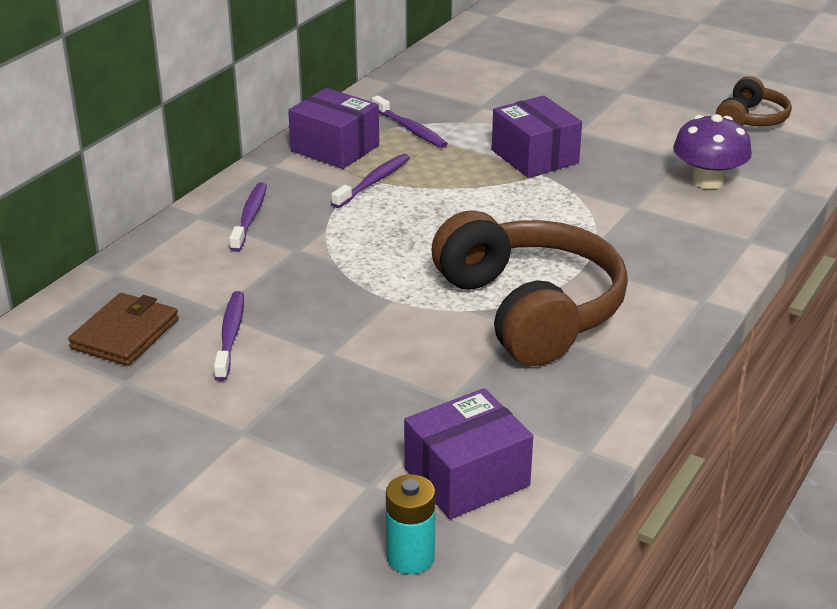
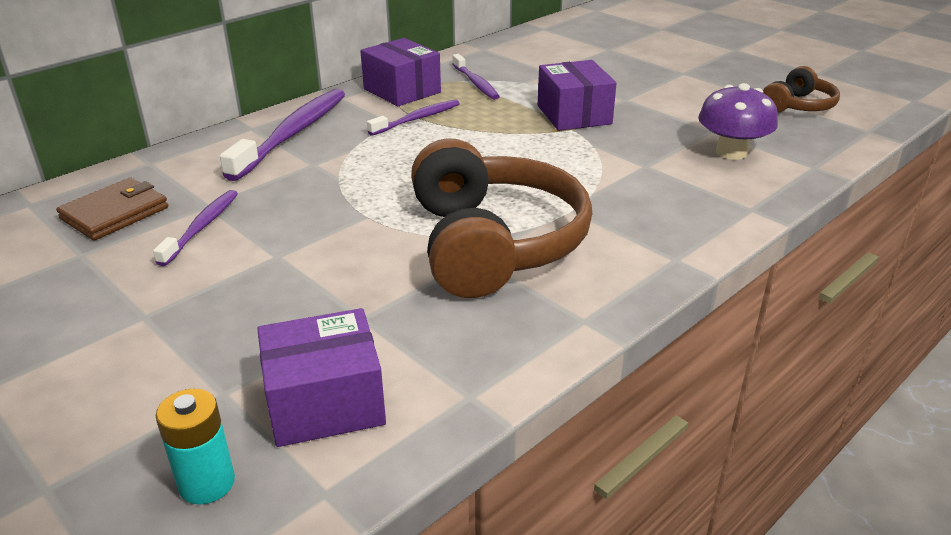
camera: 15 degrees right, 0 degrees up
purple toothbrush [229,182,267,252] -> purple toothbrush [220,89,345,181], size x1.78

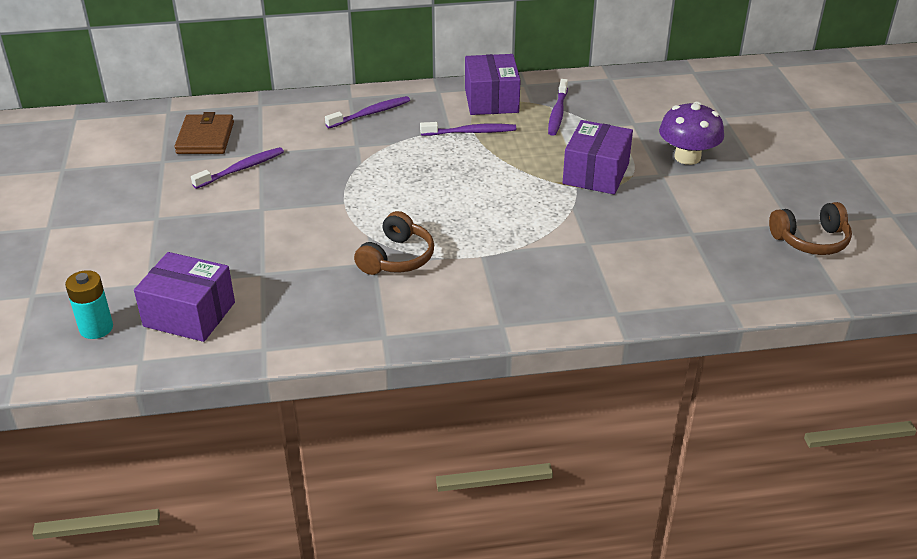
camera: 35 degrees right, 5 degrees up
brown wallet [56,178,168,240] -> brown wallet turned 75 degrees counterclockwise [174,112,234,154]
purple toothbrush [220,89,345,181] -> purple toothbrush [325,96,410,128], size x0.56
brown headphones [411,138,592,298] -> brown headphones [354,211,434,275], size x0.50
purple mushroom [698,83,778,160] -> purple mushroom moved to [659,102,724,165]

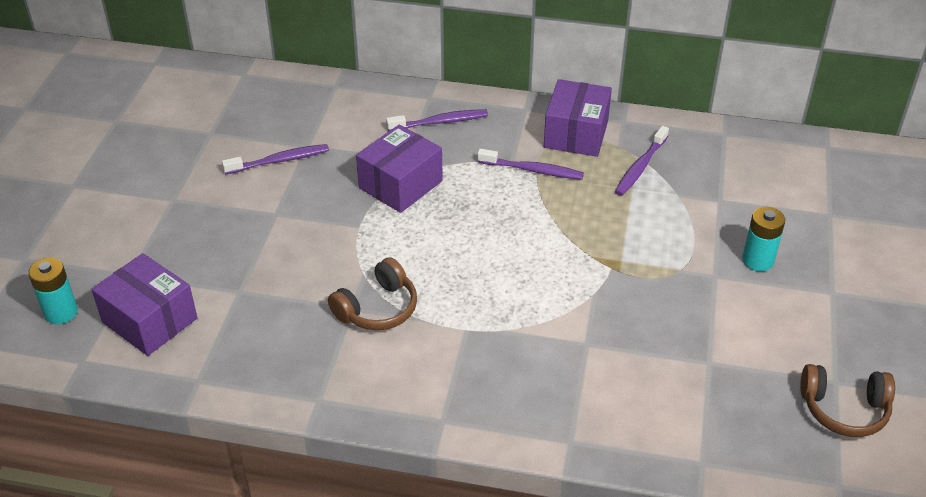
camera: 20 degrees right, 5 degrees up
brown wallet [174,112,234,154] -> none
purple box [563,120,633,195] -> purple box moved to [356,125,443,213]
purple mushroom [659,102,724,165] -> turquoise battery [742,207,785,271]

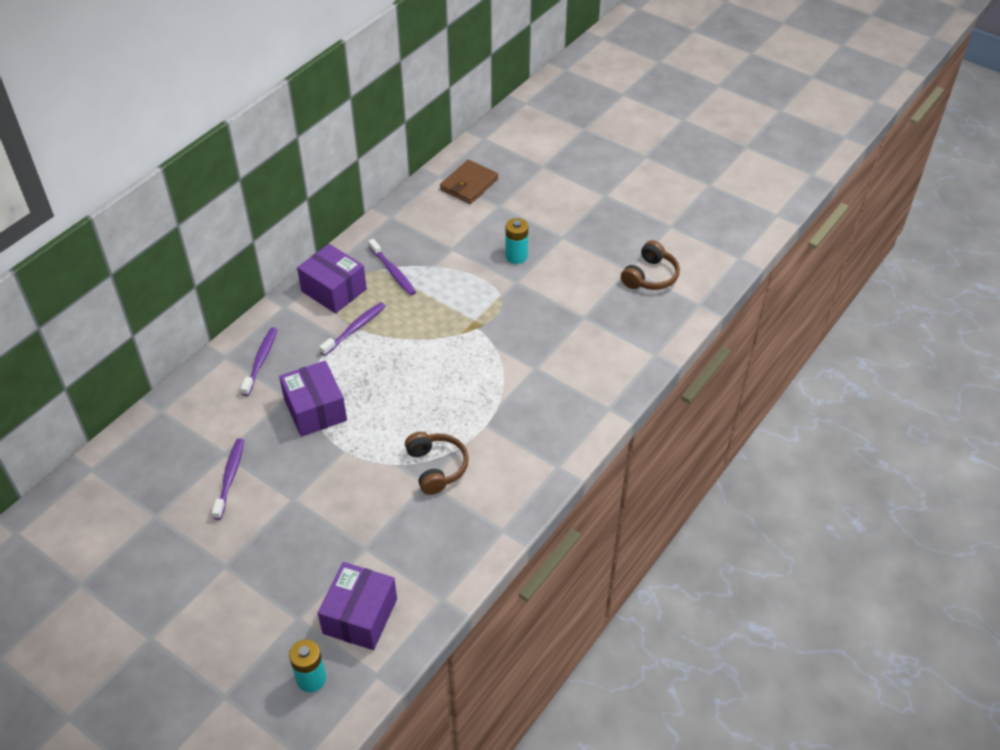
camera: 65 degrees left, 5 degrees up
purple box [91,253,197,356] -> purple box turned 45 degrees counterclockwise [318,562,397,650]
none -> brown wallet [440,160,498,204]

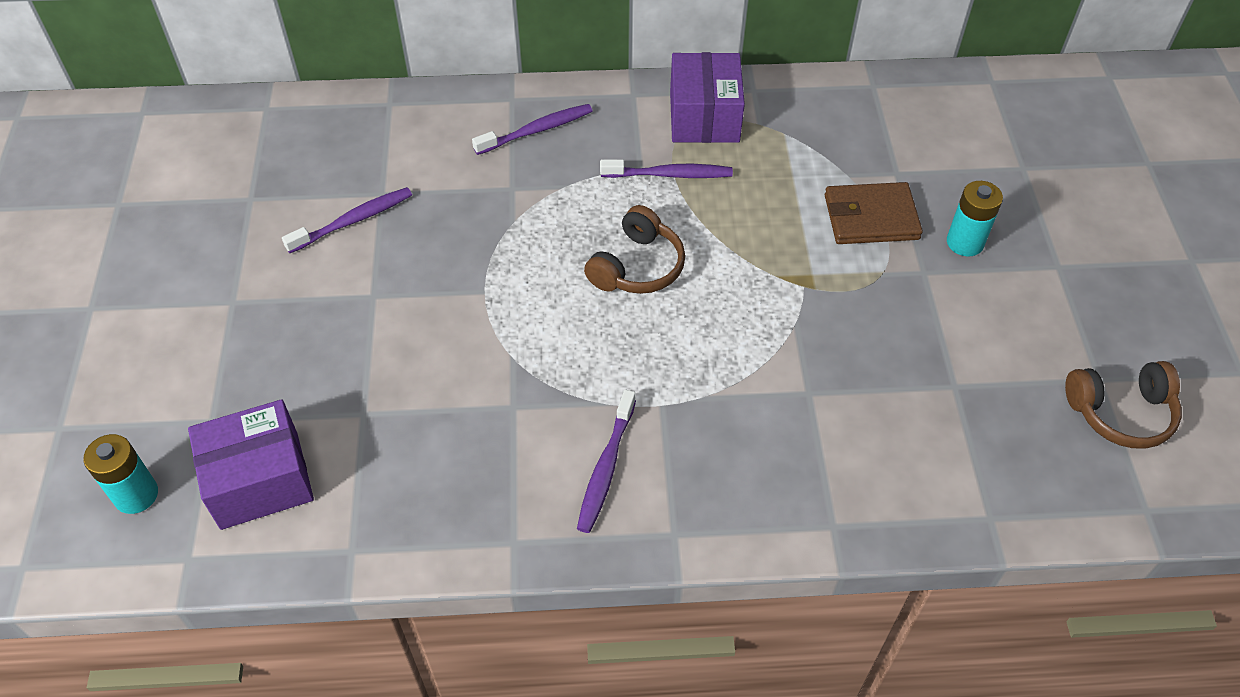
camera: 50 degrees right, 5 degrees up
purple box [279,361,347,437] -> none
purple toothbrush [368,239,416,296] -> purple toothbrush moved to [577,390,636,533]
brown headphones [405,432,469,495] -> brown headphones moved to [584,205,685,294]
brown wallet [440,160,498,204] -> brown wallet moved to [825,182,923,244]

